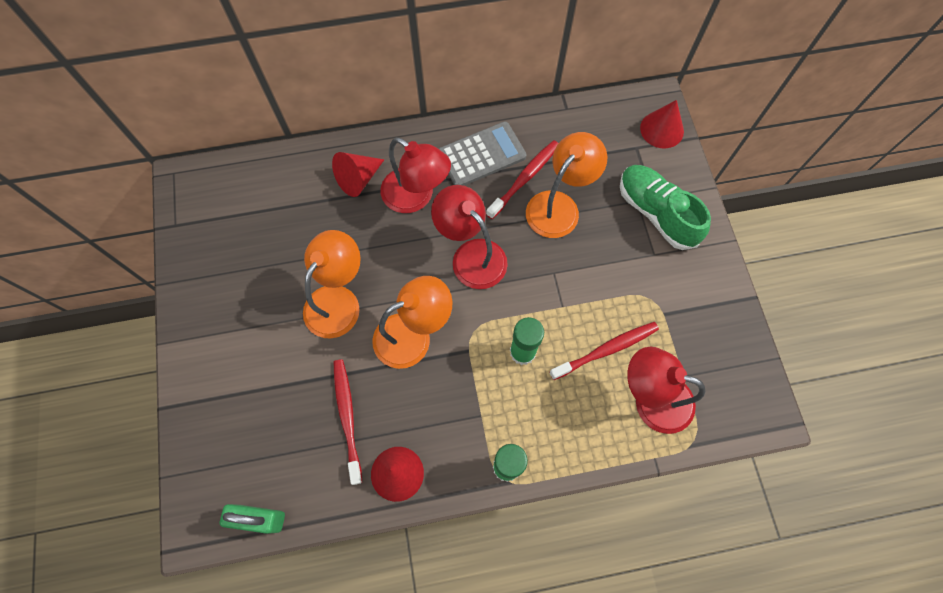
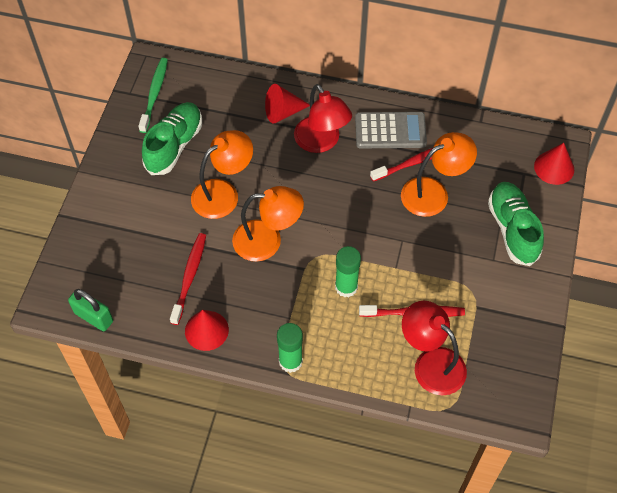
camera: 25 degrees right, 10 degrees down
red lamp [431,185,508,289] -> none
none -> green toothbrush [138,58,168,133]
none -> green shoe [142,102,202,175]

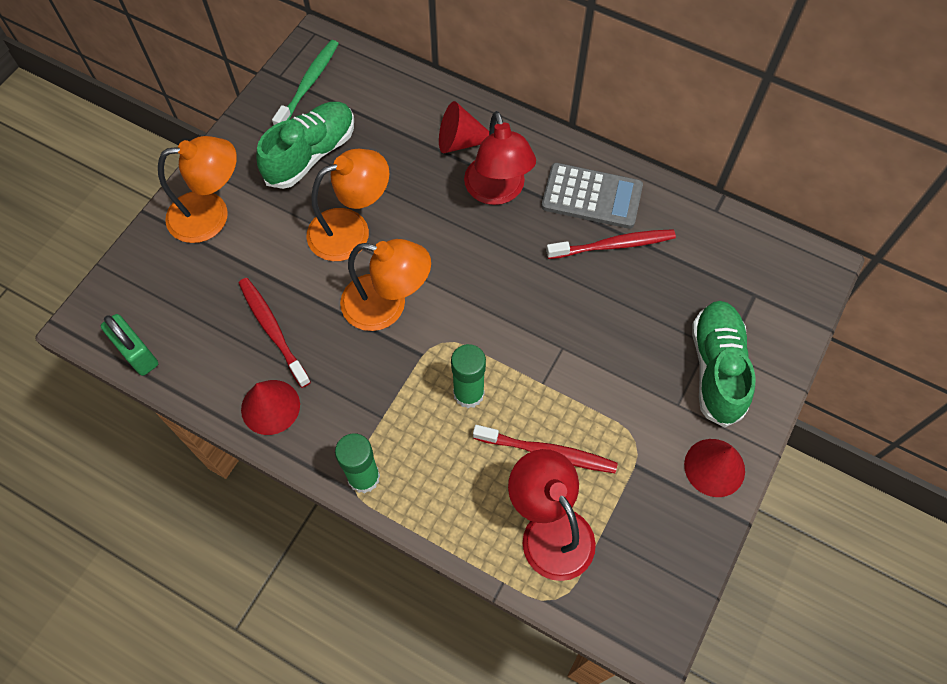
camera: 15 degrees right, 5 degrees up
red toothbrush [170,233,206,325] -> red toothbrush turned 60 degrees counterclockwise [239,278,311,388]
orange lamp [401,132,477,217] -> orange lamp moved to [158,136,237,243]
red cone [534,143,574,185] -> red cone moved to [684,439,745,497]

